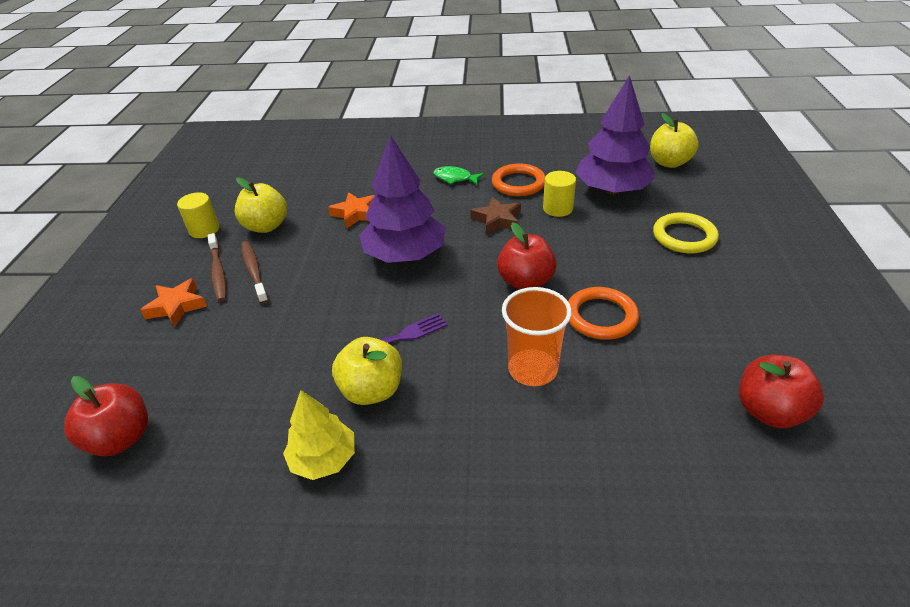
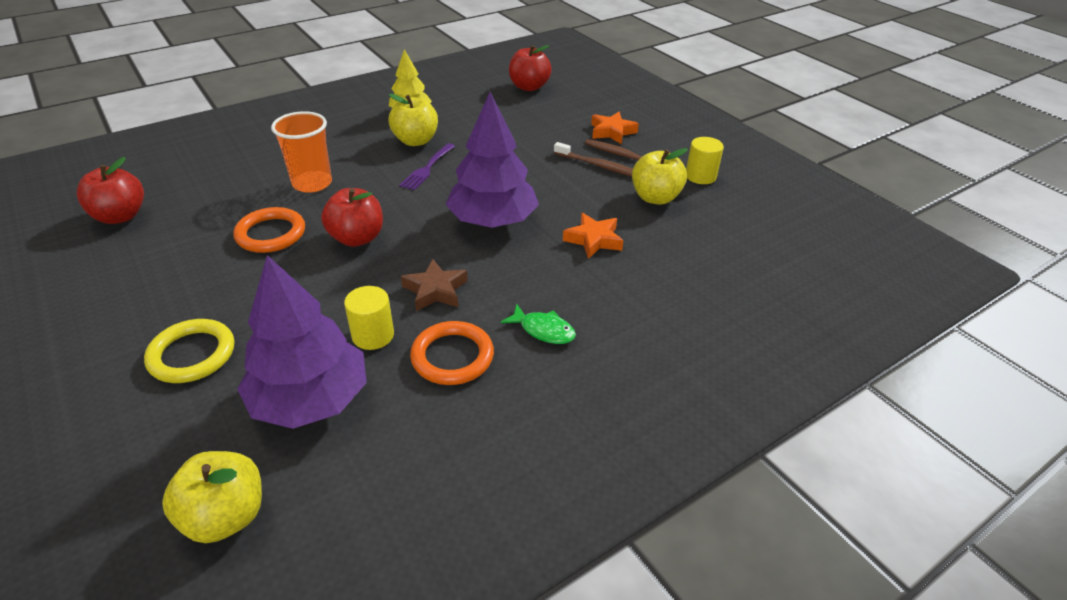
camera: 140 degrees right, 0 degrees up
green fish [434,166,484,185] -> green fish turned 45 degrees clockwise [501,304,576,344]

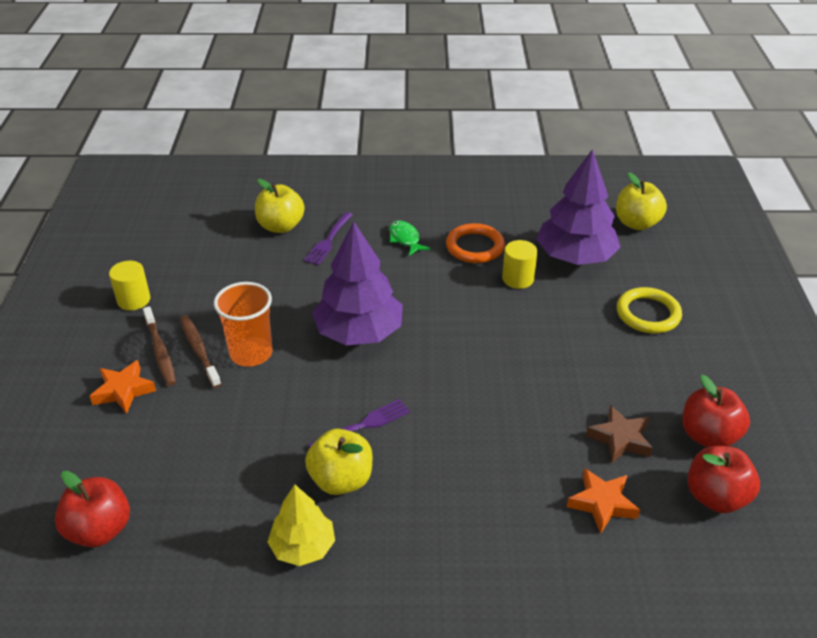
camera: 145 degrees left, 0 degrees up
orange ring [233,207,305,253] -> none
orange cup [271,111,332,193] -> orange cup moved to [214,282,272,367]
red apple [321,188,383,247] -> red apple moved to [683,375,750,447]
brown star [401,259,468,311] -> brown star moved to [586,405,653,463]
orange star [563,213,623,259] -> orange star moved to [567,468,640,534]
yellow apple [632,148,688,205] -> yellow apple moved to [255,179,305,233]
none -> purple fork [304,212,353,265]

